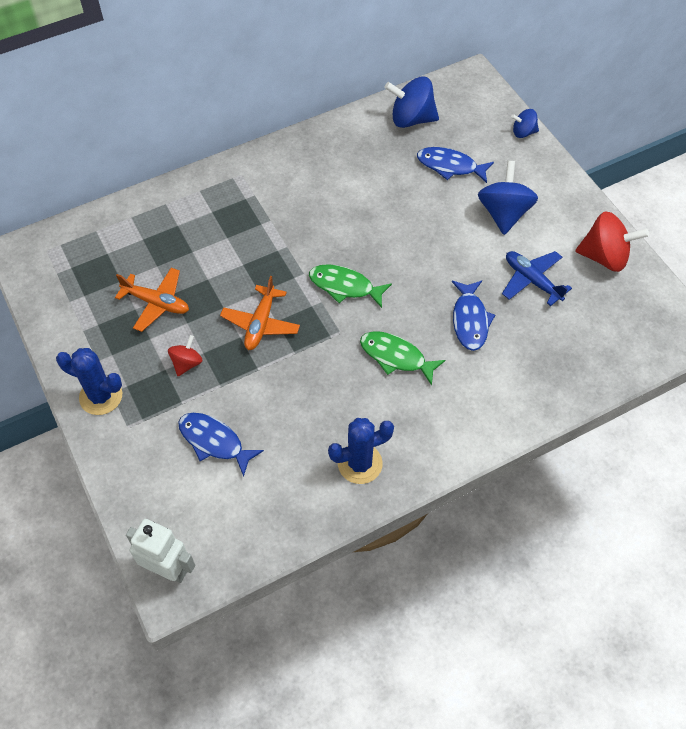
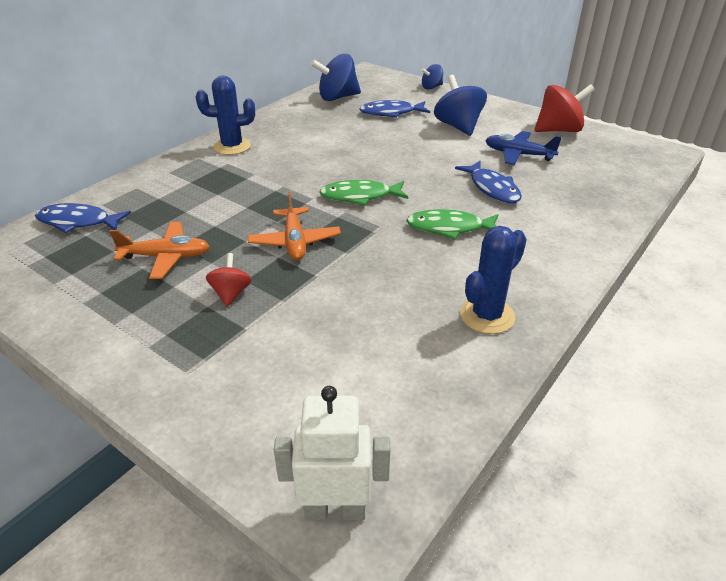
camera: 25 degrees left, 20 degrees down
blue cactus [56,348,122,415] -> blue cactus moved to [196,75,255,155]
blue fish [178,413,264,477] -> blue fish moved to [35,203,131,233]

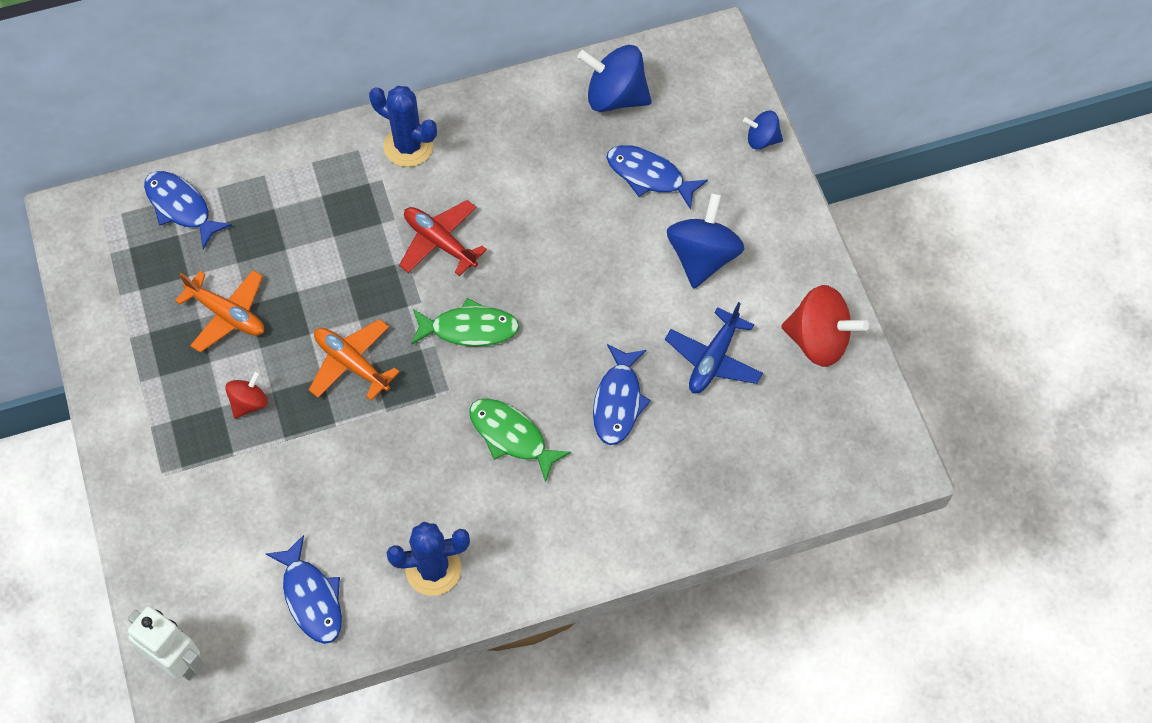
camera: 35 degrees right, 25 degrees up
orange plane [248,191,341,260] -> orange plane turned 105 degrees clockwise [309,319,399,401]
green fish [320,180,408,206] -> green fish turned 150 degrees clockwise [411,298,520,346]
blue plane [485,131,562,165] -> blue plane turned 120 degrees counterclockwise [665,302,763,394]
none -> blue fish [266,535,342,644]
none -> red plane [399,200,487,276]

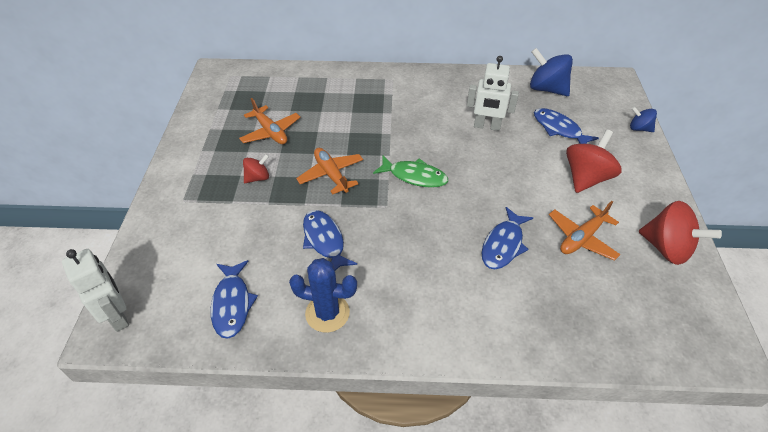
camera: 20 degrees right, 15 degrees down
blue fish [144,171,232,249] -> blue fish moved to [303,210,357,271]
blue cactus [369,86,437,167] -> none
red plane [399,200,487,276] -> none
green fish [469,398,571,482] -> none
blue plane [665,302,763,394] -> orange plane [549,201,621,261]
blue spinning top [667,193,744,288] -> red spinning top [566,130,622,193]
none -> white robot [467,56,519,131]

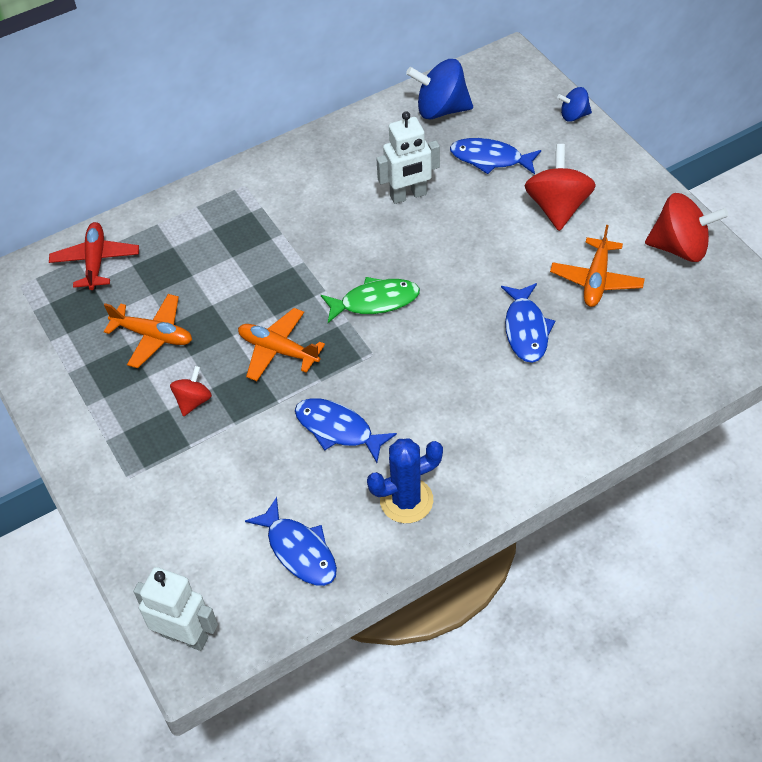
camera: 30 degrees left, 5 degrees up
none -> red plane [49,222,139,290]

